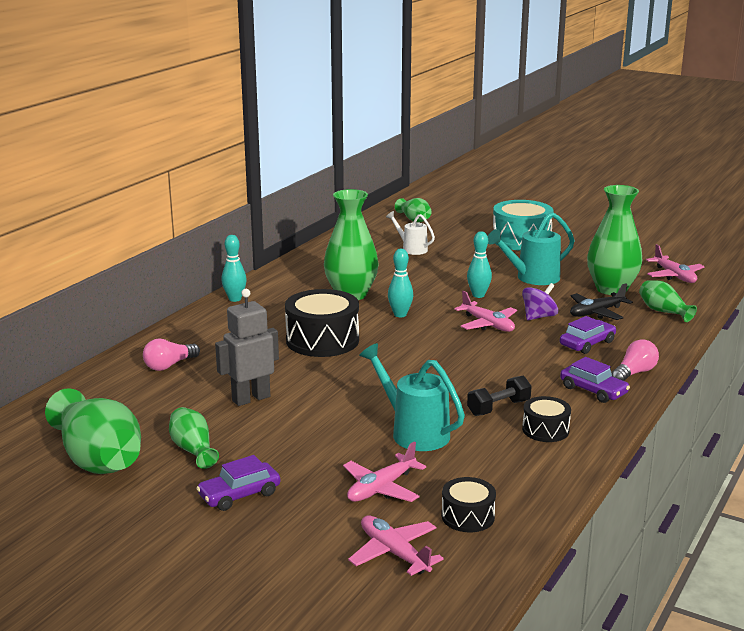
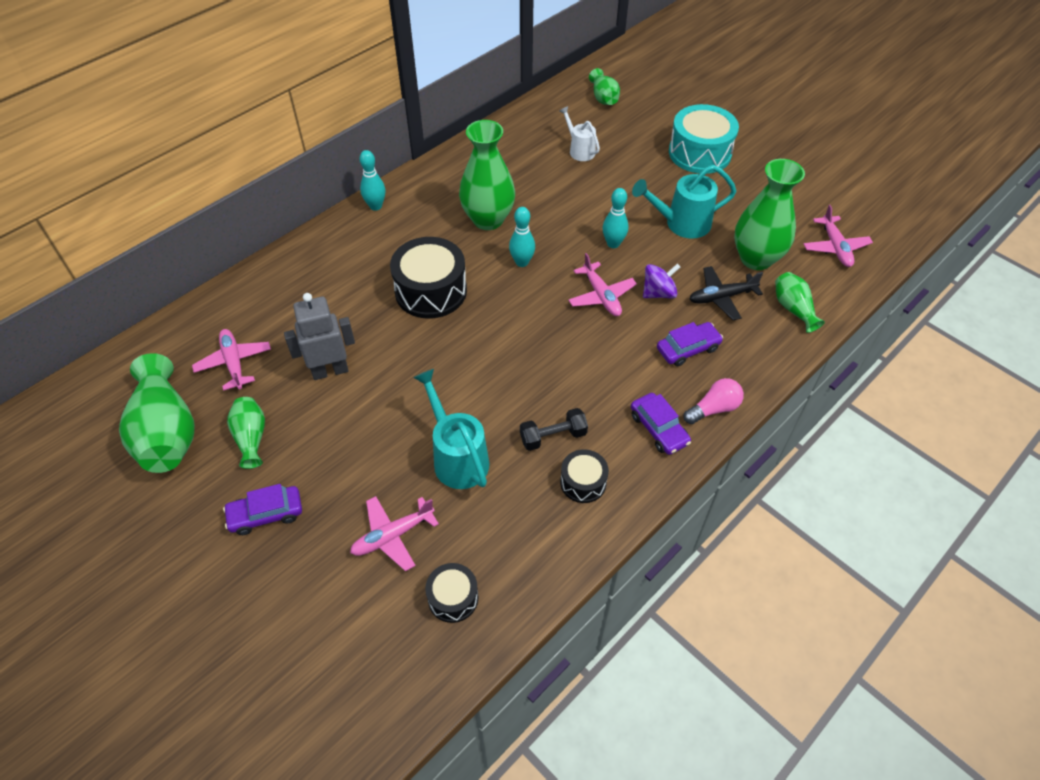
camera: 15 degrees right, 30 degrees up
pink light bulb [143,339,200,371] -> none
pink plane [348,515,444,576] -> pink plane moved to [192,329,271,391]

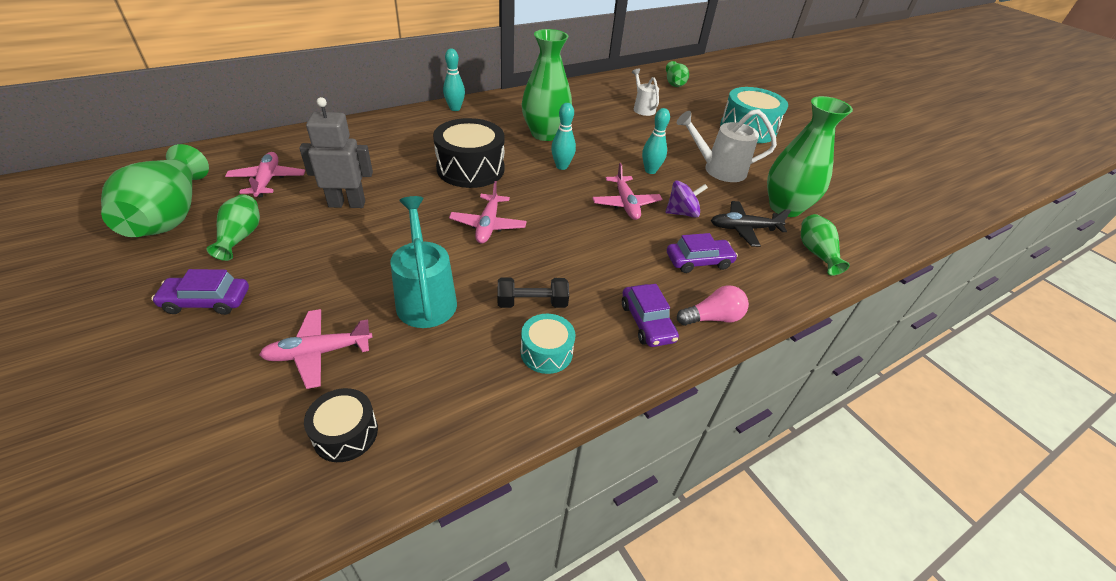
camera: 10 degrees right, 10 degrees down
black drum [560,449,609,503] -> turquoise drum [521,314,575,374]
turquoise watering can [632,165,736,239] -> white watering can [677,109,777,182]
pink plane [804,205,873,267] -> pink plane moved to [449,181,527,244]

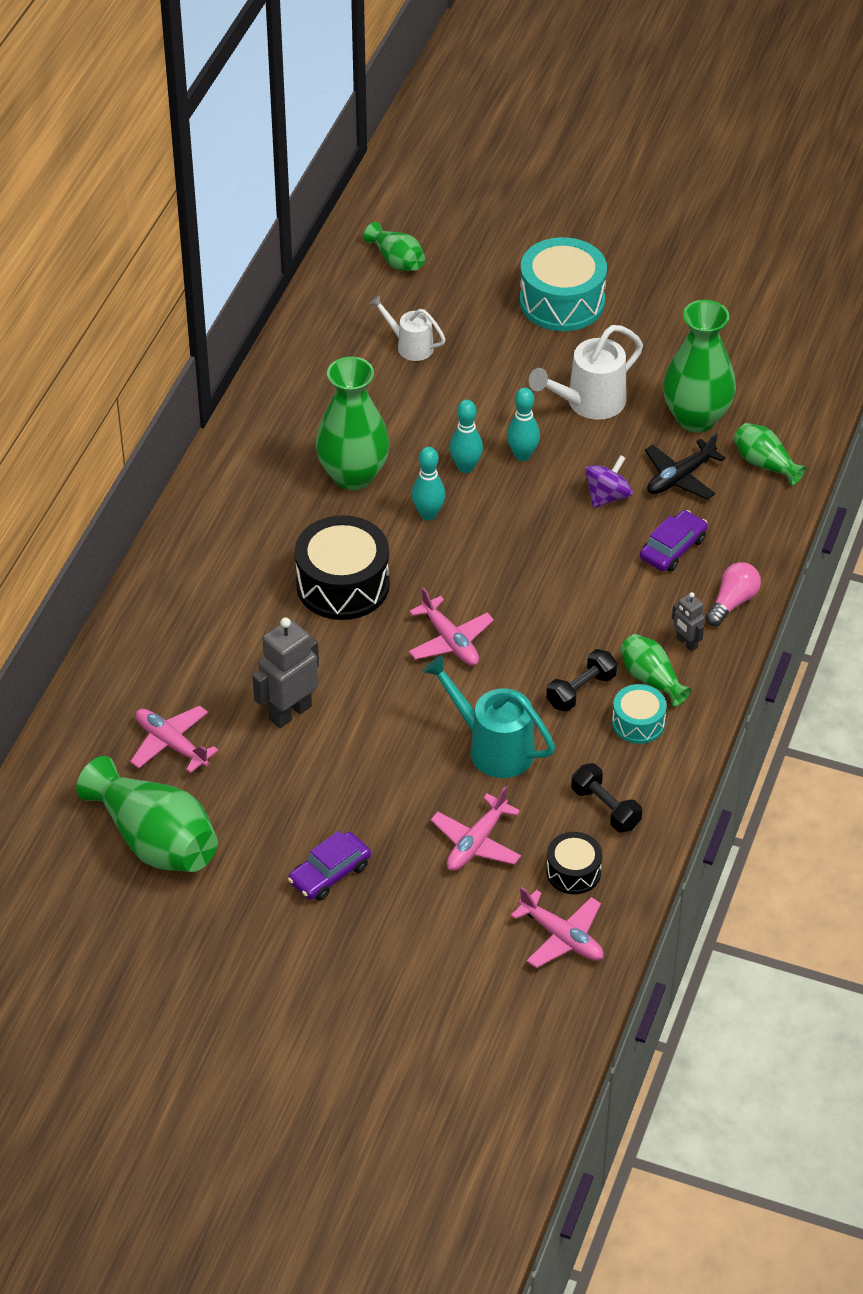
camera: 35 degrees left, 5 degrees up
green vase [207,194,260,261] -> green vase moved to [620,634,692,707]
turquoise bowling pin [443,49,465,111] -> turquoise bowling pin moved to [450,400,483,473]
pink plane [592,163,662,220] -> pink plane moved to [510,887,604,968]
purple car [622,284,679,347] -> grey robot [672,592,705,651]
none -> black dumbbell [571,763,642,832]

